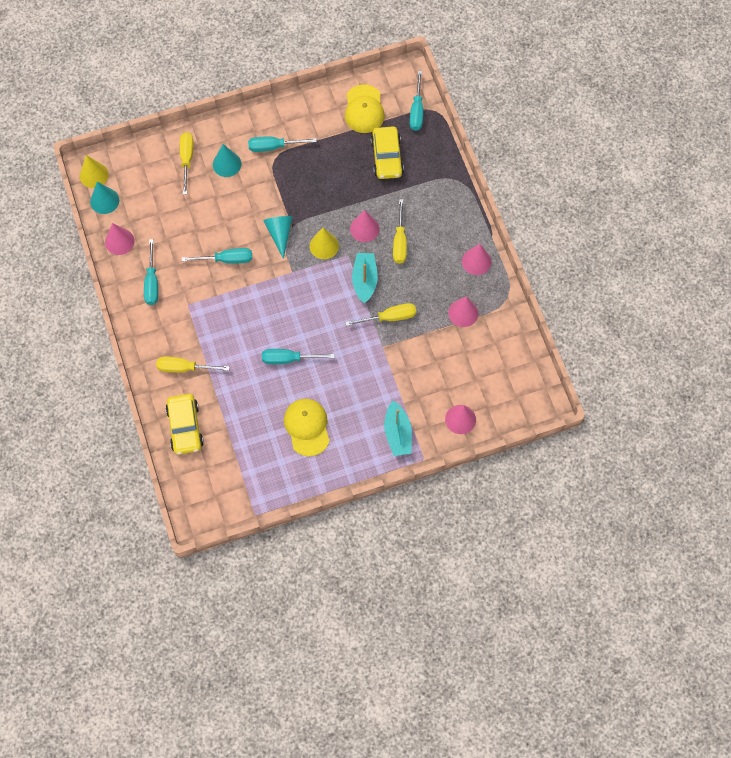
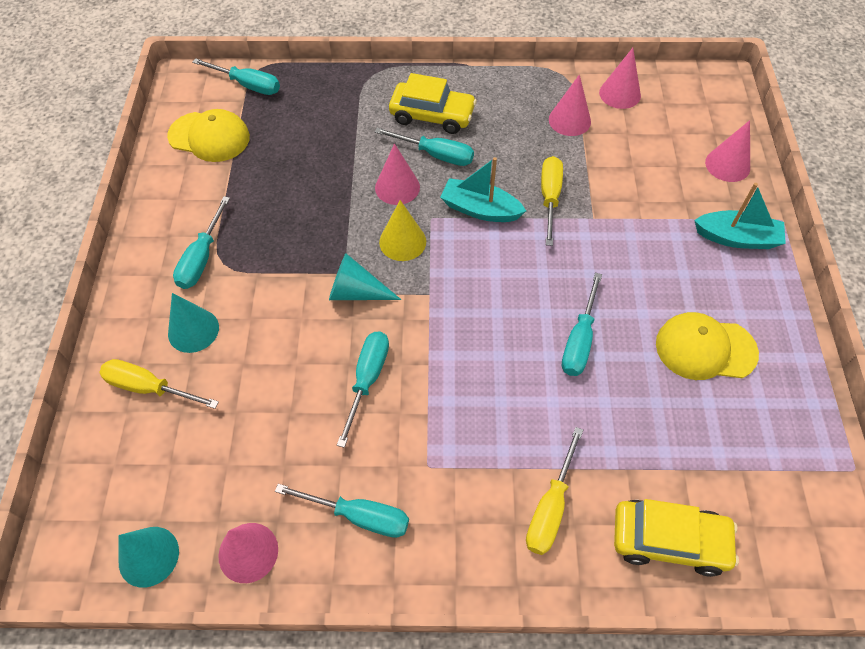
camera: 70 degrees left, 10 degrees down
yellow cone [80,155,109,188] -> none
yellow car [370,127,404,179] -> yellow car moved to [389,73,477,134]
yellow screwdriver [393,199,407,264] -> turquoise screwdriver [375,128,474,166]
pink cone [462,244,492,275] -> pink cone moved to [599,48,641,109]

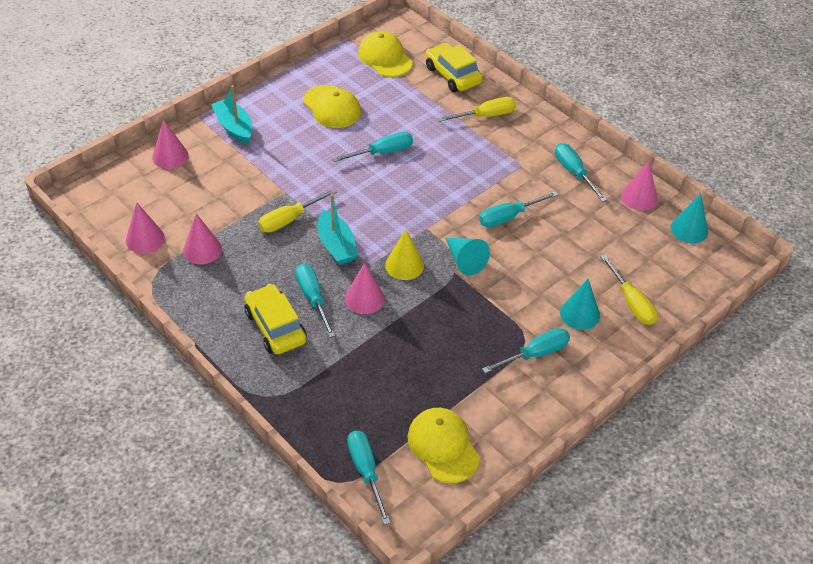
camera: 135 degrees left, 10 degrees down
none -> yellow cap [358,31,413,77]

